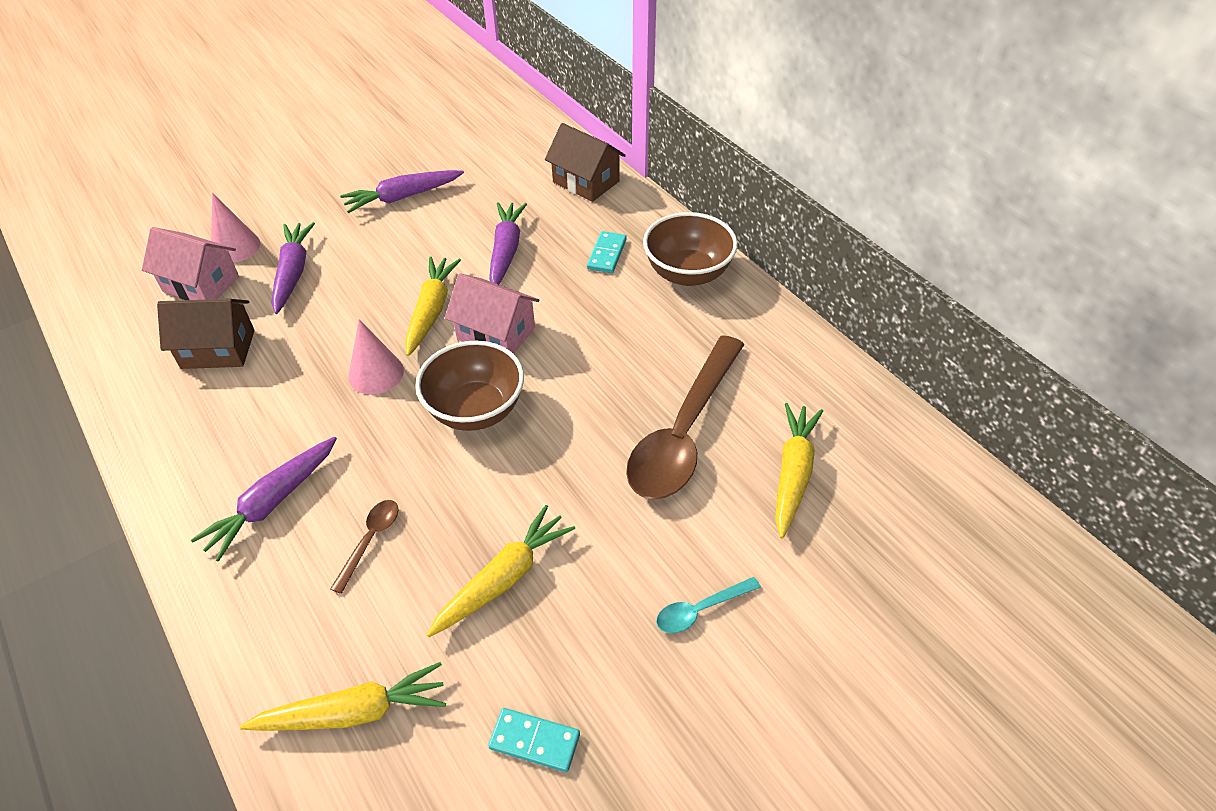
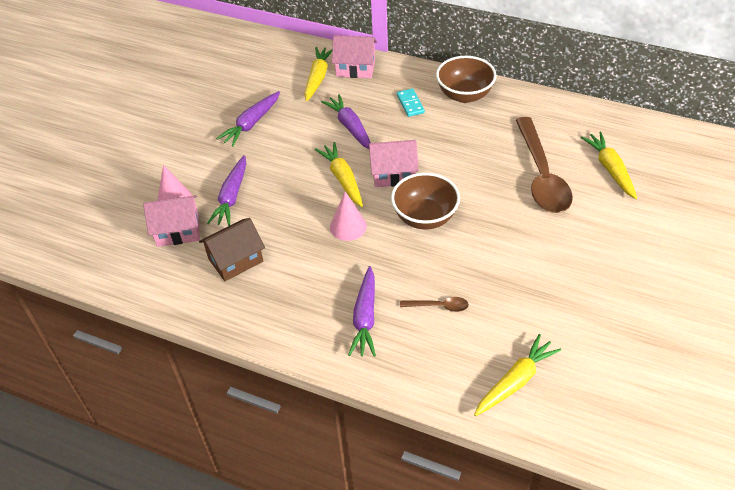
camera: 30 degrees left, 0 degrees up
purple carrot [272,222,315,314] -> purple carrot turned 135 degrees counterclockwise [207,155,247,226]
brown spoon [330,500,399,594] -> brown spoon turned 105 degrees clockwise [400,297,469,312]
yellow carrot [427,505,575,637] -> yellow carrot moved to [304,47,332,102]
turquoise domino [488,708,580,772] -> none
brown house [545,123,626,202] -> pink house [332,35,377,78]
turquoise spoon [656,577,761,633] -> none

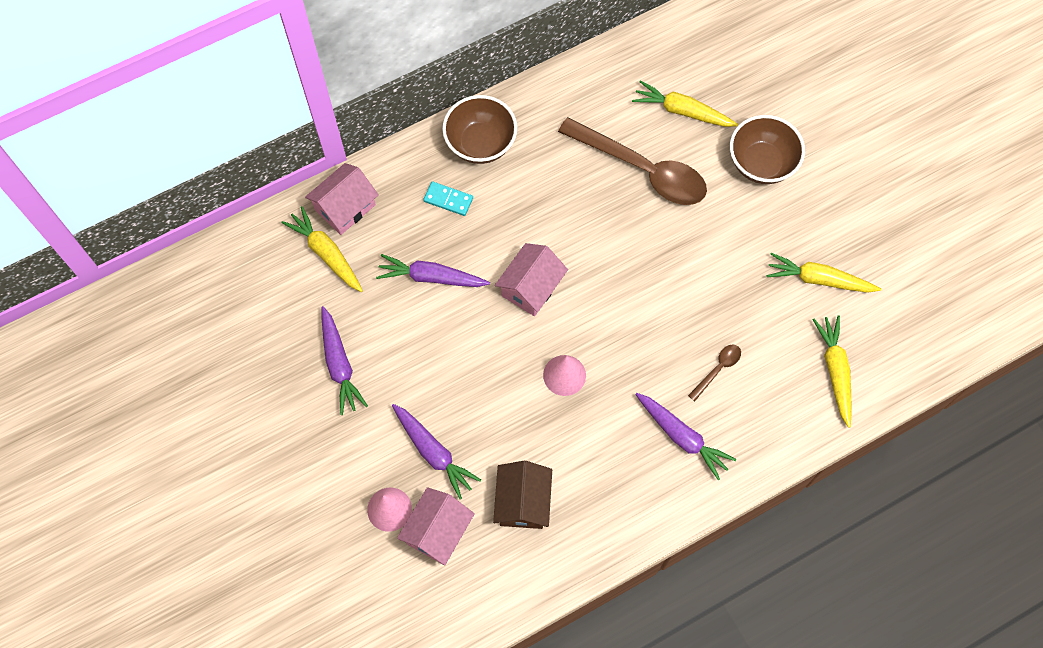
camera: 55 degrees left, 20 degrees up
yellow carrot [315,142,363,207] -> yellow carrot moved to [767,253,881,293]
brown bowl [391,173,460,230] -> brown bowl moved to [730,115,805,184]

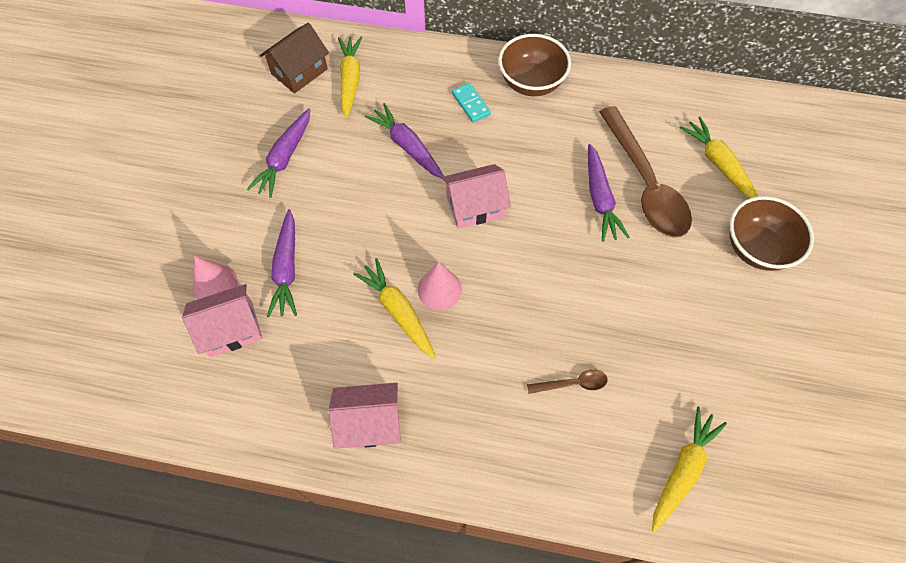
camera: 40 degrees right, 5 degrees down
pink house [305,163,379,235] -> pink house moved to [328,383,401,449]
brown house [493,461,552,529] -> brown house moved to [260,23,329,93]
purple carrot [635,393,736,480] -> purple carrot moved to [588,144,629,242]
yellow carrot [767,253,881,293] -> yellow carrot moved to [353,258,436,359]

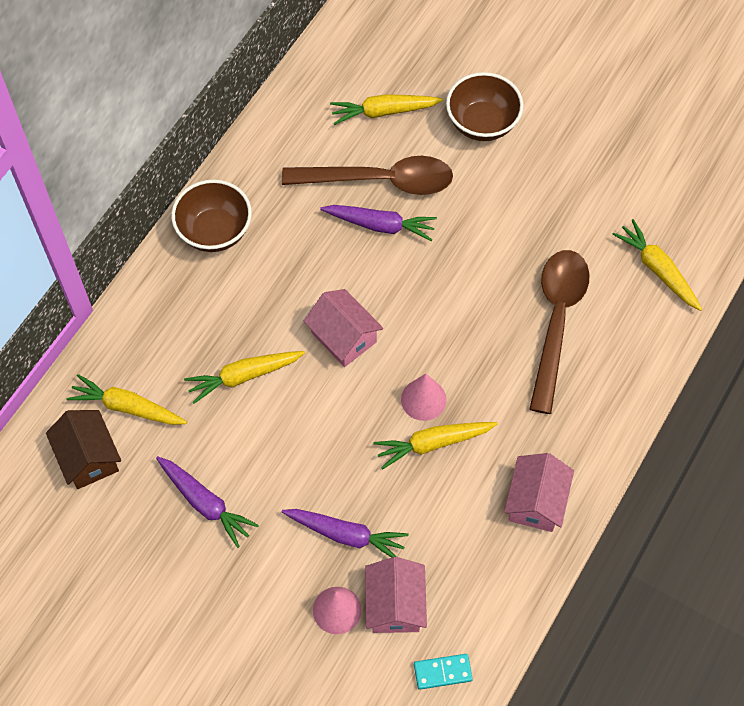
camera: 70 degrees left, 0 degrees up
purple carrot [365,103,444,178] -> yellow carrot [184,351,305,404]
pink house [442,164,511,229] -> pink house turned 45 degrees counterclockwise [304,289,383,367]
turquoise domino [452,82,491,122] -> turquoise domino moved to [414,654,473,690]
brown spoon [527,369,608,394] -> brown spoon [529,250,590,414], size x2.37

